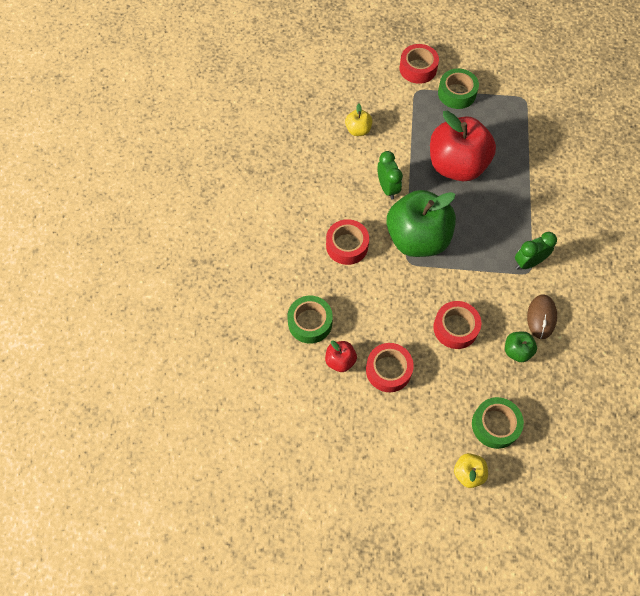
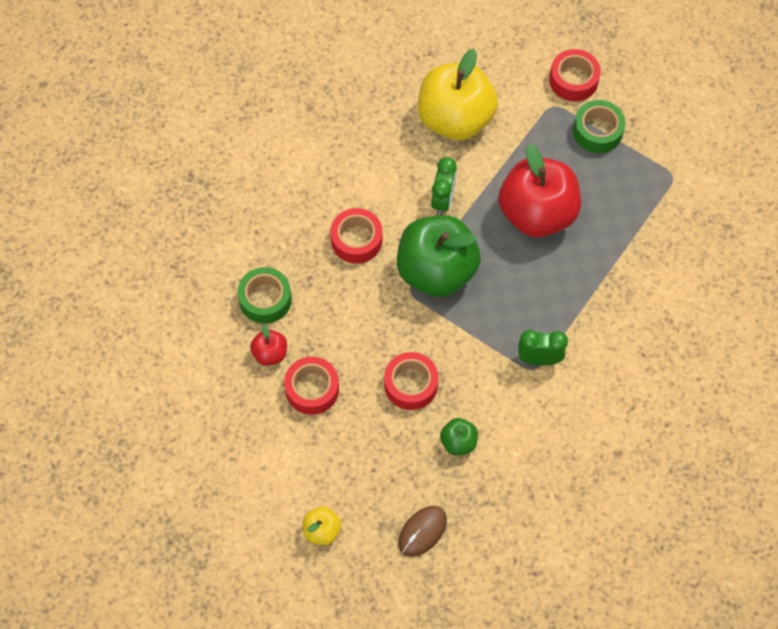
camera: 30 degrees right, 0 degrees up
yellow apple [345,103,372,136] -> yellow apple [418,49,498,140], size x2.30
green tape [472,397,524,449] -> none
brown mouse [527,295,557,339] -> brown mouse moved to [398,506,447,557]

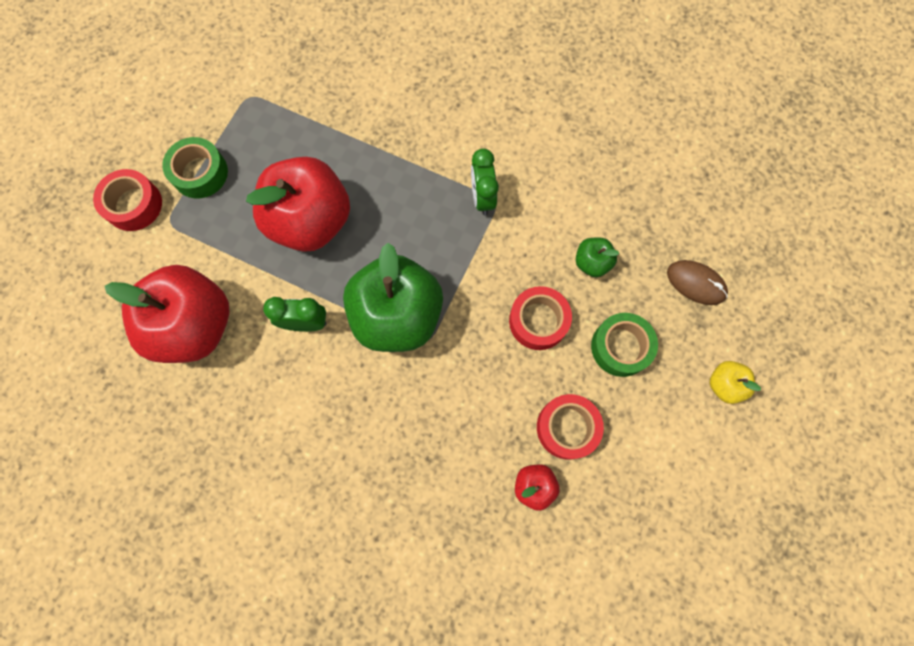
camera: 100 degrees left, 10 degrees up
green tape [238,267,292,324] -> green tape moved to [591,313,658,377]
red tape [330,208,383,263] -> none
yellow apple [418,49,498,140] -> red apple [105,265,230,363]

